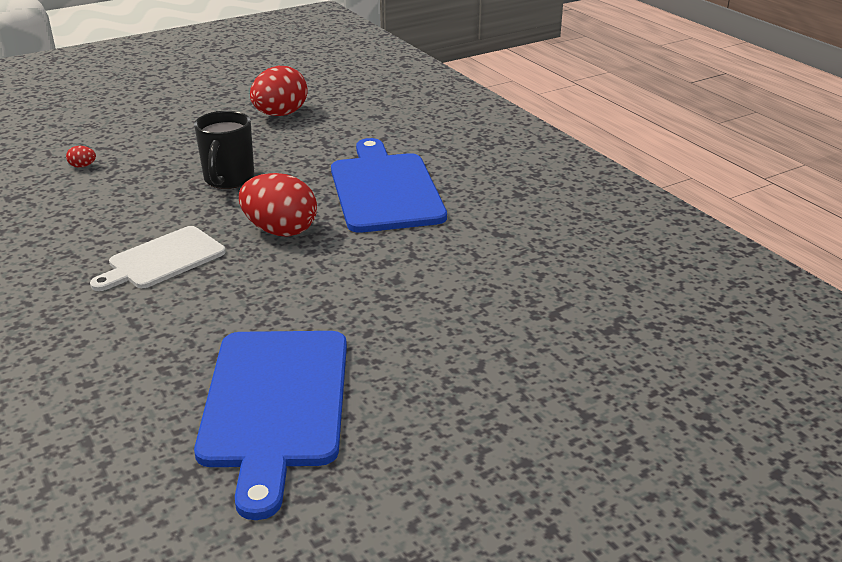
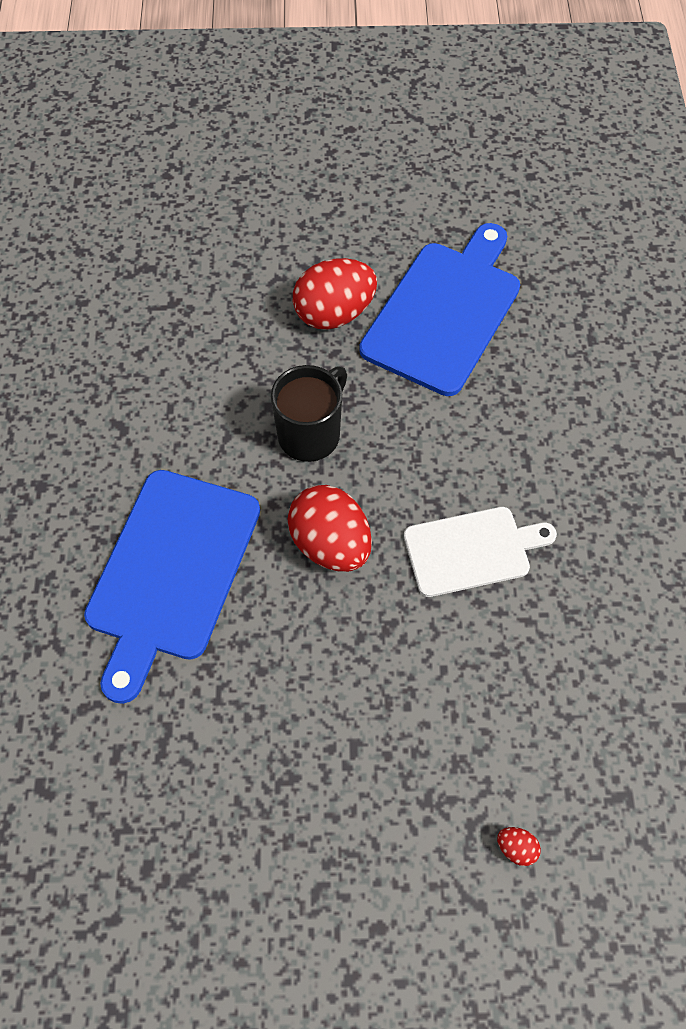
camera: 150 degrees left, 30 degrees up
black mug [194,111,254,189] -> black mug moved to [271,365,347,462]
red egg [250,66,307,116] -> red egg moved to [293,258,377,330]

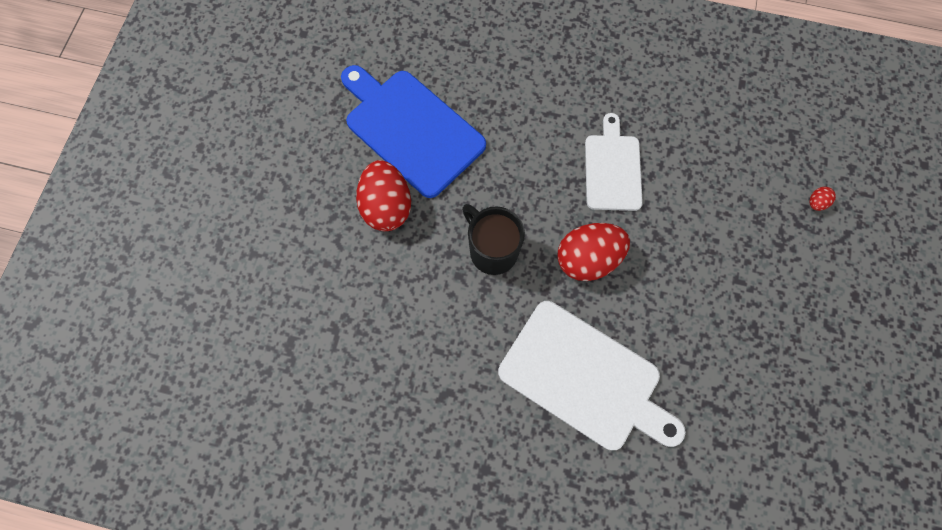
camera: 75 degrees left, 10 degrees up
blue cutting board [84,470,260,704] -> white cutting board [498,301,686,450]

